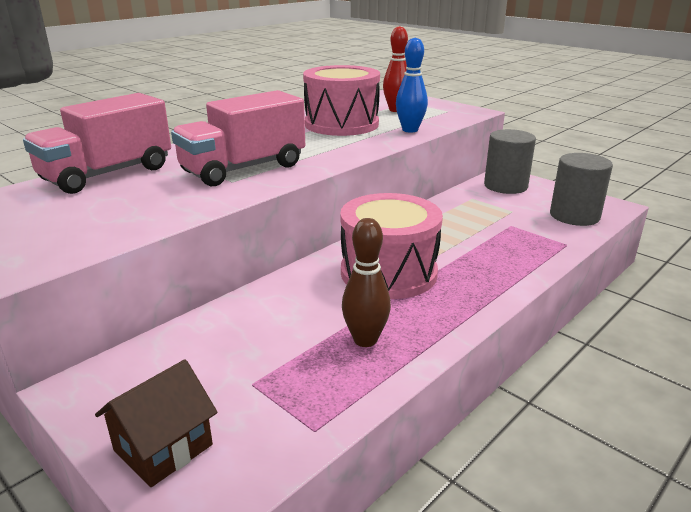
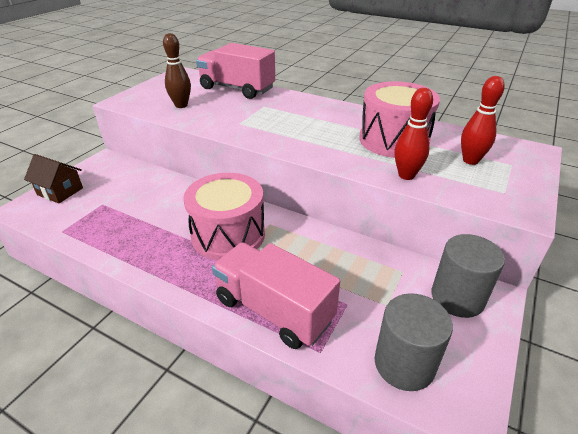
camera: 75 degrees right, 10 degrees up
pink truck [171,90,305,186] -> pink truck moved to [212,242,340,349]
brown bowling pin [342,218,391,347] -> brown bowling pin moved to [163,33,191,108]
blue bowling pin [396,38,428,133] -> red bowling pin [395,88,433,180]

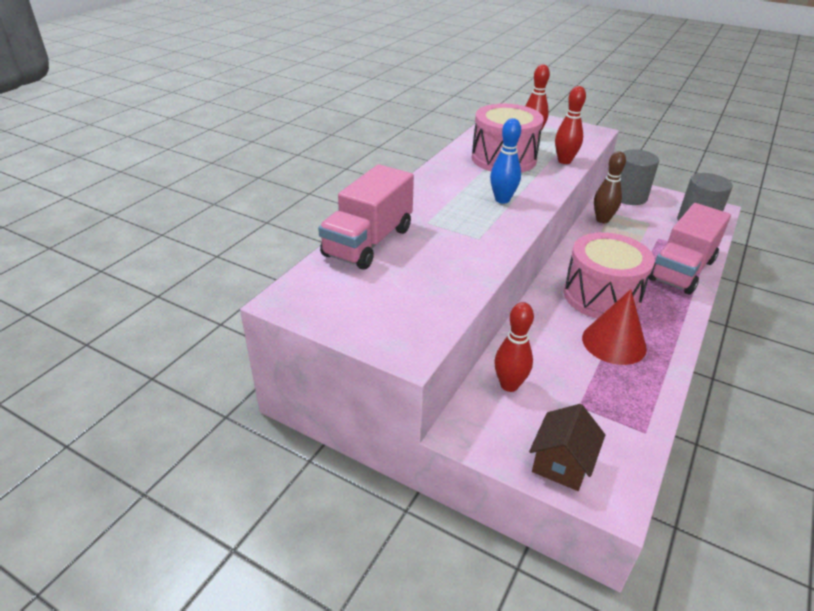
camera: 90 degrees left, 0 degrees up
brown bowling pin [163,33,191,108] -> brown bowling pin moved to [594,151,626,223]
none -> blue bowling pin [490,118,521,204]
none -> red bowling pin [494,302,534,392]
none -> red cone [582,289,647,365]

